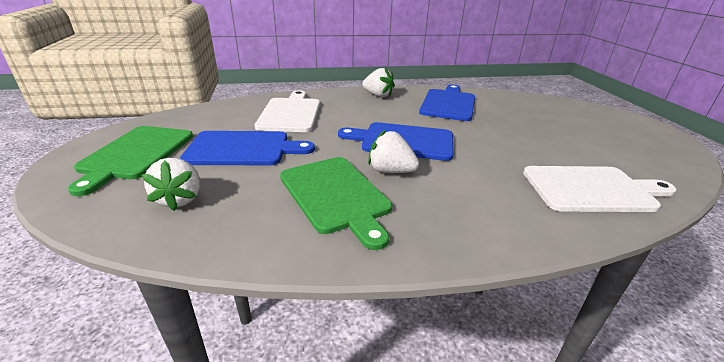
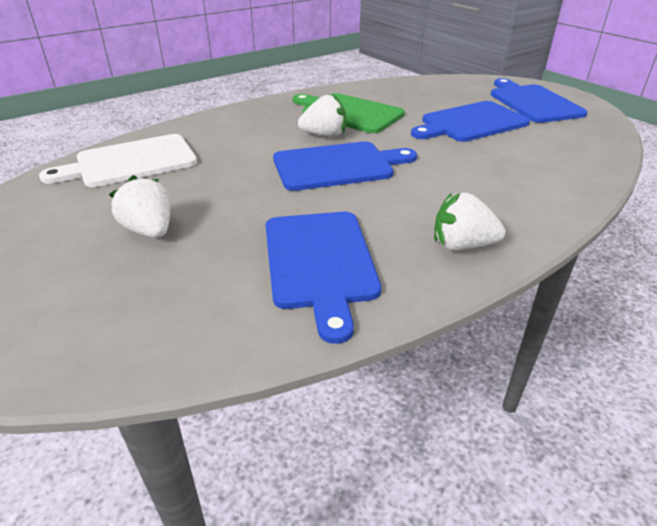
camera: 155 degrees right, 5 degrees up
green cutting board [68,126,193,196] -> blue cutting board [491,78,587,123]
white strawberry [142,158,200,211] -> white strawberry moved to [109,175,170,238]
white cutting board [255,90,320,132] -> none

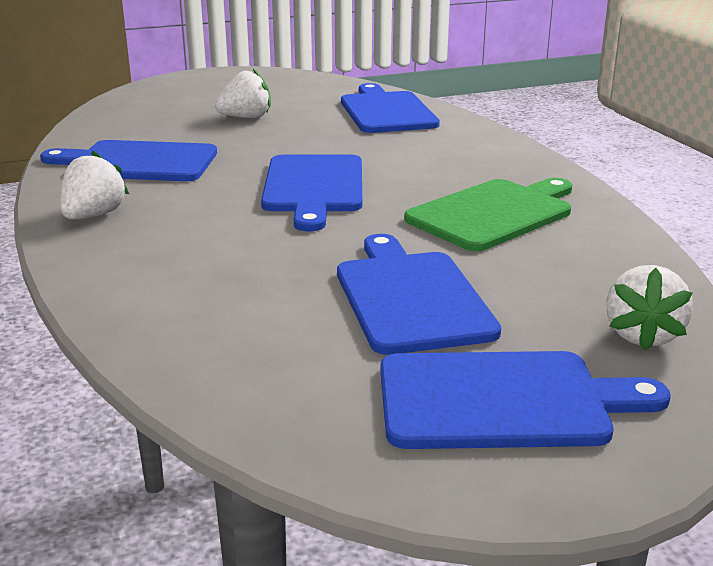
camera: 105 degrees right, 10 degrees down
white cutting board [39,134,197,187] -> blue cutting board [341,83,440,133]
white strawberry [298,94,346,137] -> white strawberry moved to [606,265,693,351]

